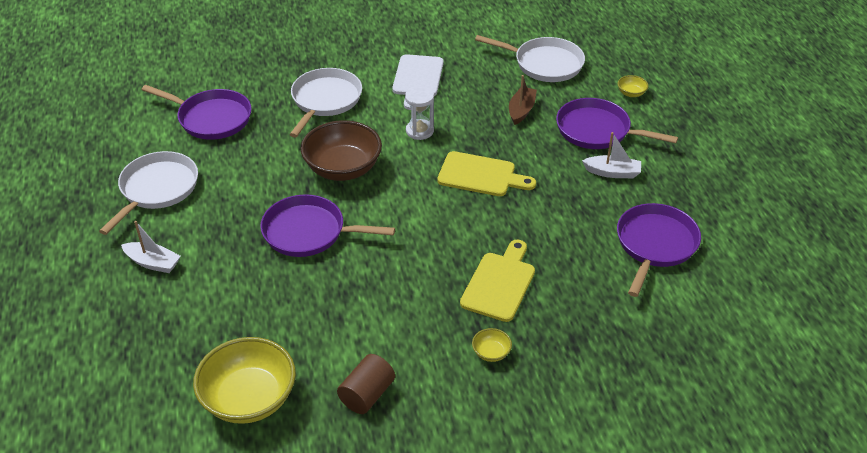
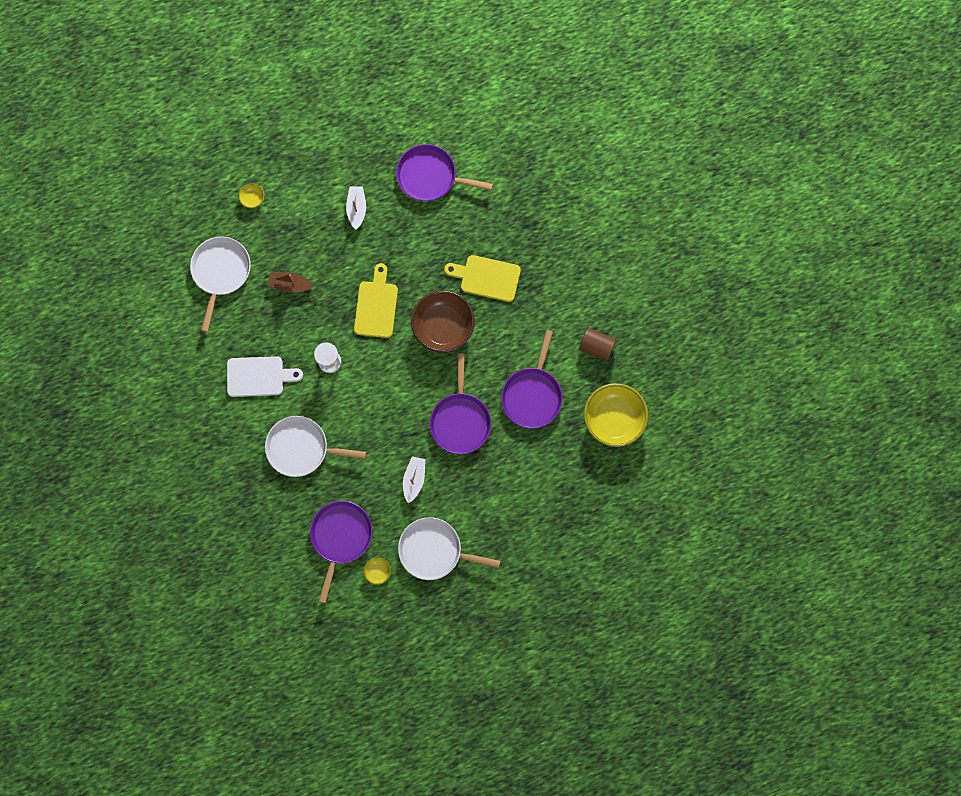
camera: 100 degrees left, 35 degrees up
white boat [121,221,181,273] -> white boat moved to [403,456,426,503]
brown bowl [301,120,382,181] -> brown bowl moved to [411,290,475,353]
yellow bowl [472,328,512,362] -> yellow bowl moved to [364,558,391,585]
purple pan [556,98,678,149] -> purple pan moved to [501,330,563,428]

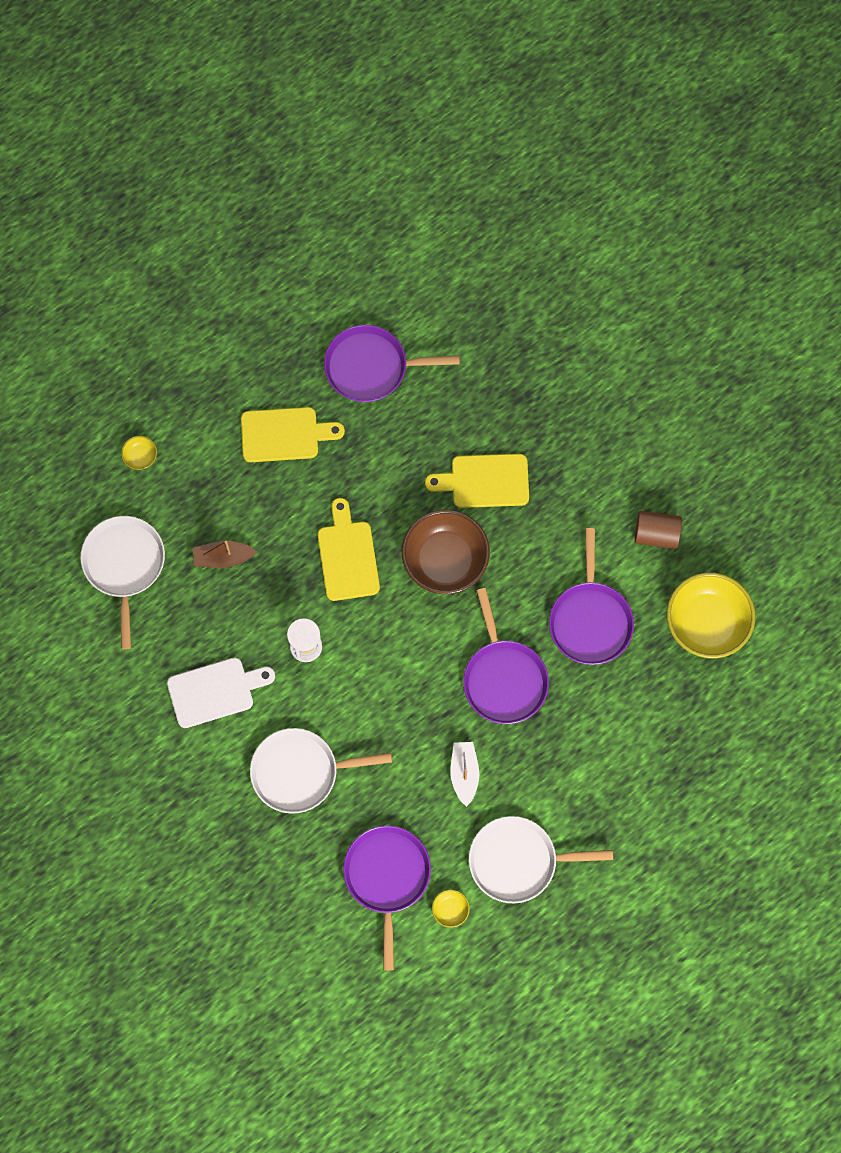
camera: 15 degrees left, 5 degrees down
white boat [346,186,366,230] -> yellow cutting board [241,407,345,462]

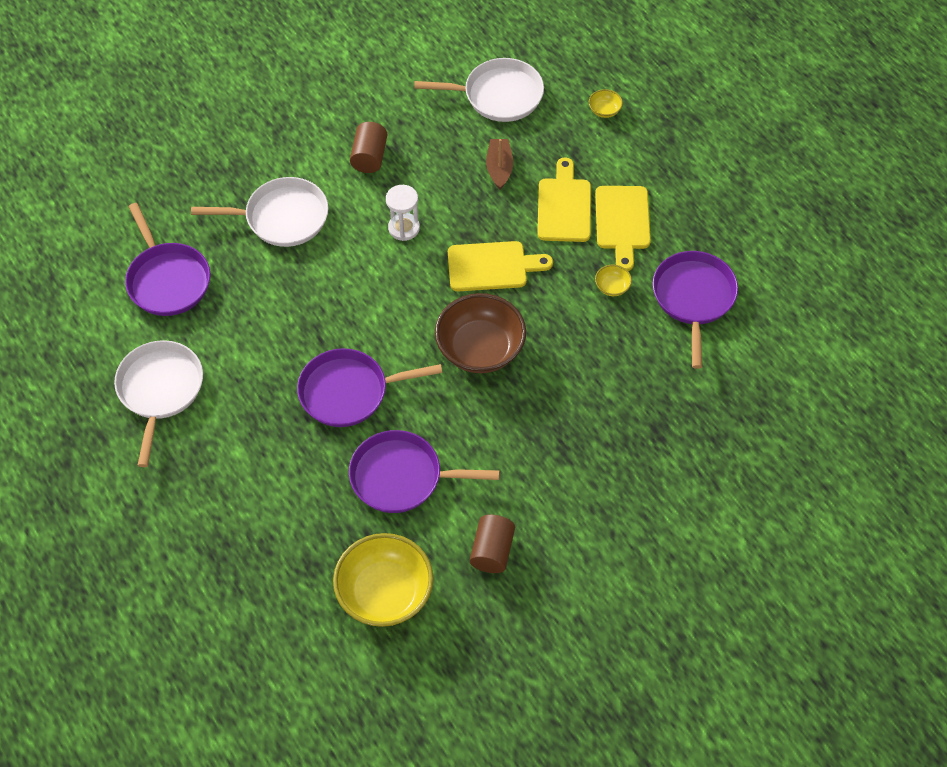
camera: 95 degrees right, 15 degrees down
white cutting board [167,658,275,728] -> brown cylinder [350,122,387,173]
white pan [250,728,392,814] -> white pan turned 90 degrees clockwise [191,177,329,247]
purple pan [343,825,431,970] -> purple pan turned 60 degrees clockwise [125,203,211,316]
yellow cutting board [425,454,529,508] -> yellow cutting board moved to [537,158,591,242]
yellow bowl [432,890,470,928] -> yellow bowl moved to [595,265,632,296]
white boat [450,742,479,807] -> none

